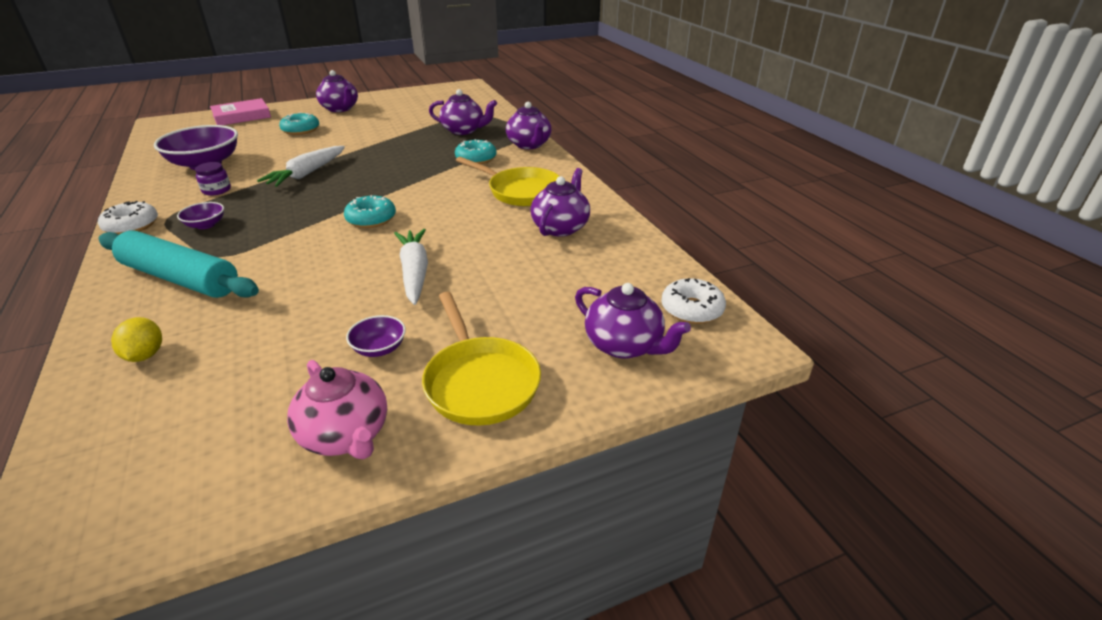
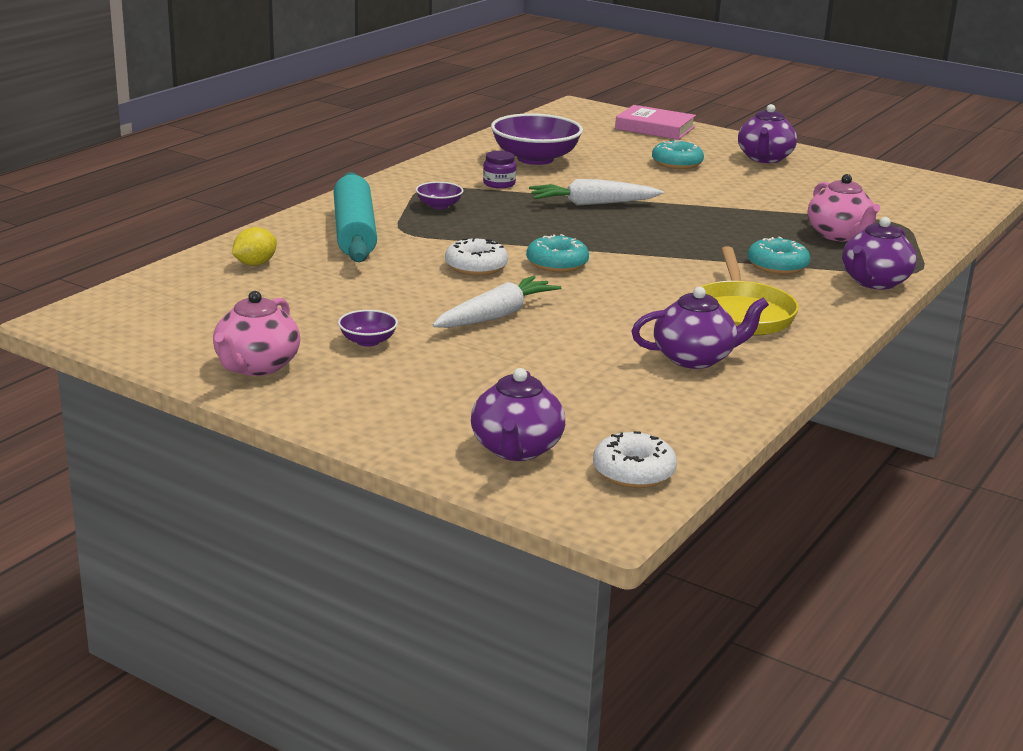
camera: 55 degrees right, 10 degrees down
white donut [98,201,158,235] -> white donut moved to [445,238,508,276]
yellow pan [422,292,541,426] -> none
purple teapot [429,89,497,135] -> pink teapot [808,174,880,242]

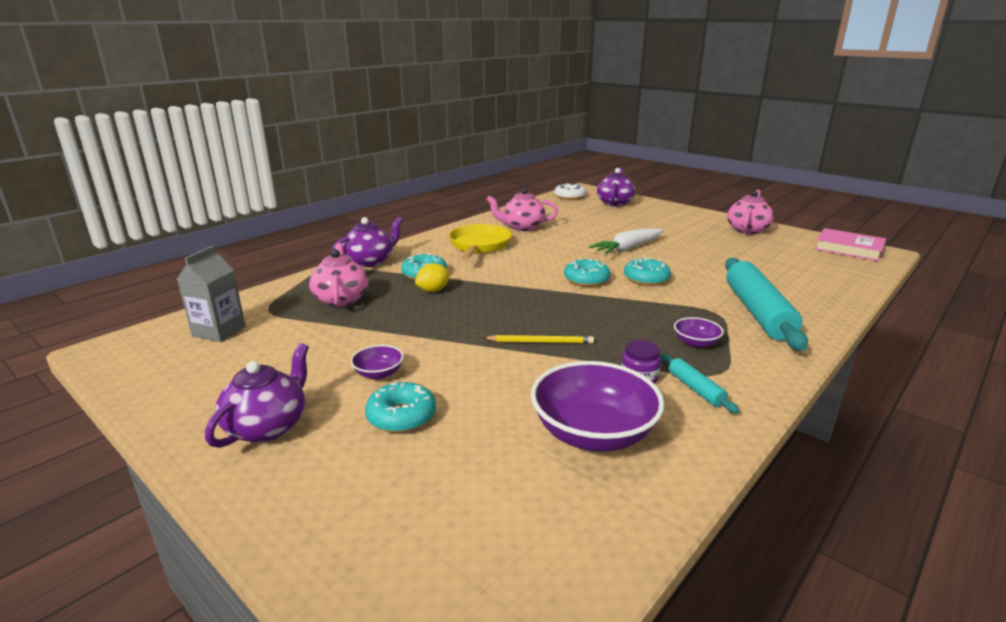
camera: 170 degrees left, 0 degrees up
yellow lemon [232,227,277,266] -> yellow lemon moved to [415,263,450,292]
purple bowl [338,310,398,347] -> purple bowl moved to [350,345,404,379]
white donut [445,238,508,276] -> turquoise donut [624,257,671,286]
white carrot [529,179,664,205] -> yellow pencil [483,335,594,343]
pink book [615,105,696,140] -> pink book moved to [815,228,886,261]
purple teapot [632,287,769,369] -> pink teapot [486,188,558,231]
none -> grey carton [177,245,246,342]
none -> turquoise rolling pin [661,354,739,414]

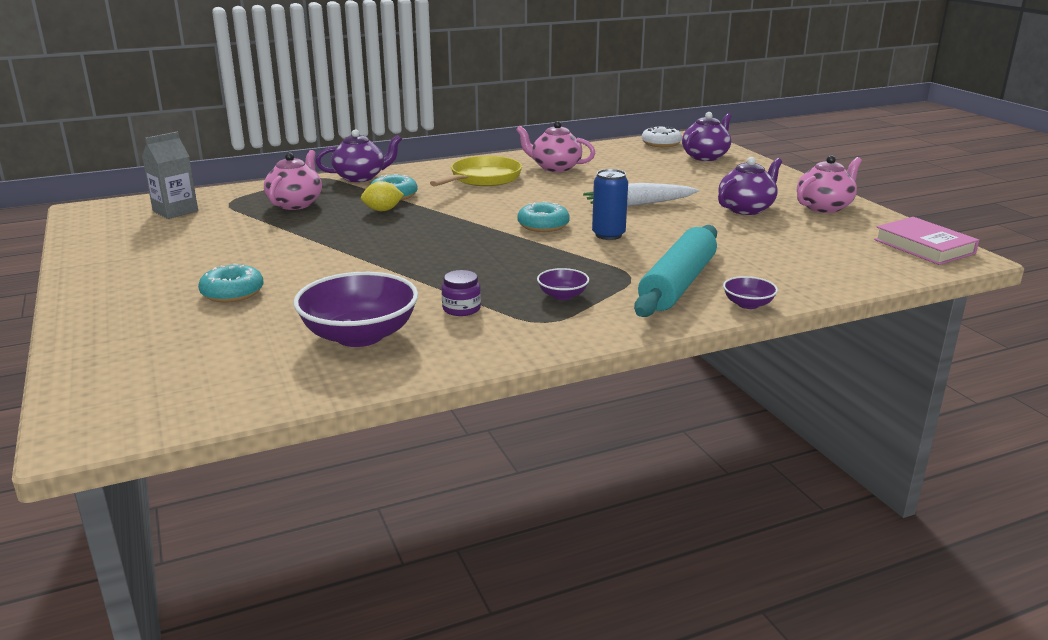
camera: 25 degrees right, 0 degrees up
purple teapot [205,343,309,448] -> purple teapot moved to [718,157,782,215]
purple bowl [350,345,404,379] -> purple bowl moved to [723,276,778,309]
yellow pencil [483,335,594,343] -> none
turquoise donut [624,257,671,286] -> blue can [592,169,628,240]
turquoise rolling pin [661,354,739,414] -> none

